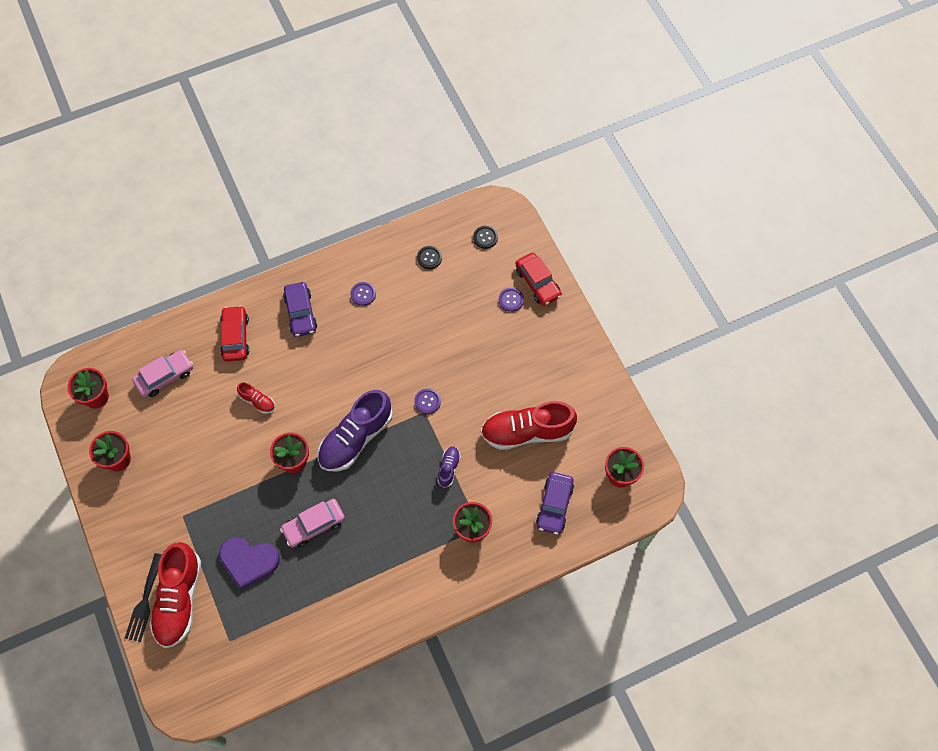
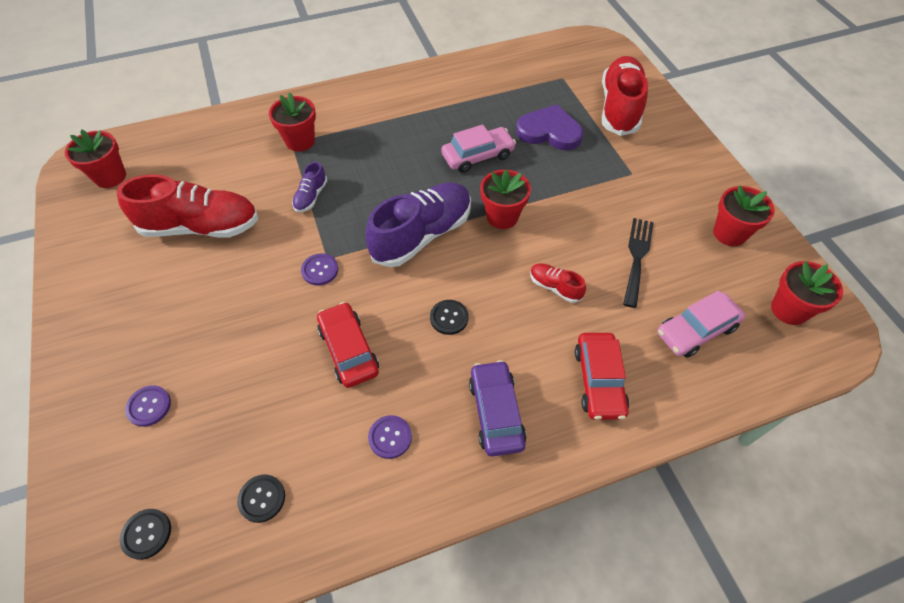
camera: 175 degrees left, 10 degrees down
black fork [125,553,162,642] -> black fork moved to [623,218,654,308]
red car [516,253,562,306] -> red car moved to [317,302,379,388]
purple car [536,472,574,535] -> none
none -> black button [430,300,468,335]

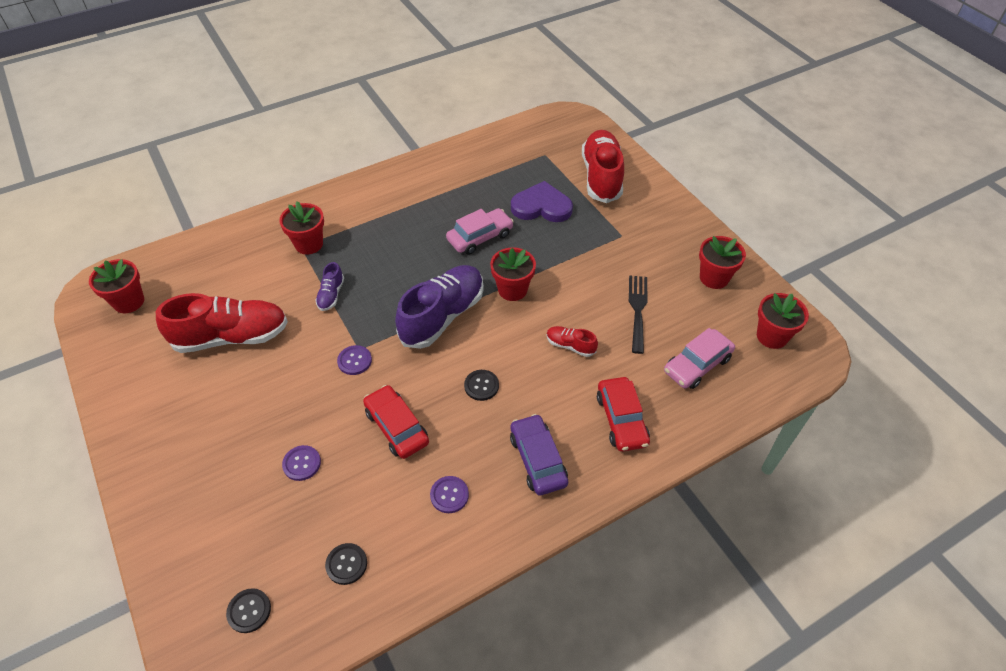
camera: 10 degrees left, 5 degrees down
purple button [125,385,171,427] -> purple button moved to [282,445,321,481]

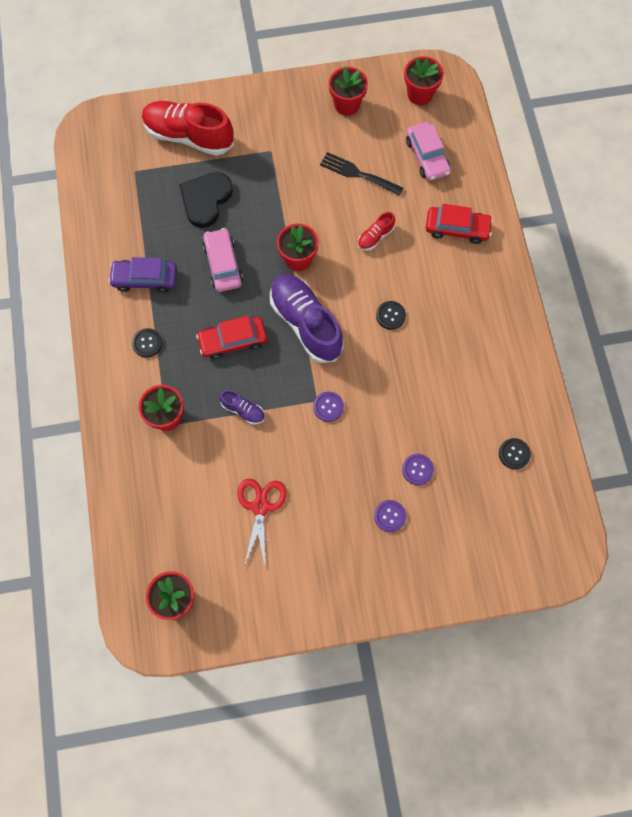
camera: 70 degrees left, 20 degrees up
red shoe [156,293,288,353] -> red scissors [237,479,286,569]
black button [226,588,271,633] -> black button moved to [132,328,162,357]
red car [363,385,429,459] -> red car moved to [196,316,267,359]
purple button [430,476,469,513] -> purple button moved to [374,500,406,532]
purple car [510,414,568,495] -> purple car moved to [108,257,177,293]
purple heart [511,181,573,222] -> black heart [179,172,233,228]

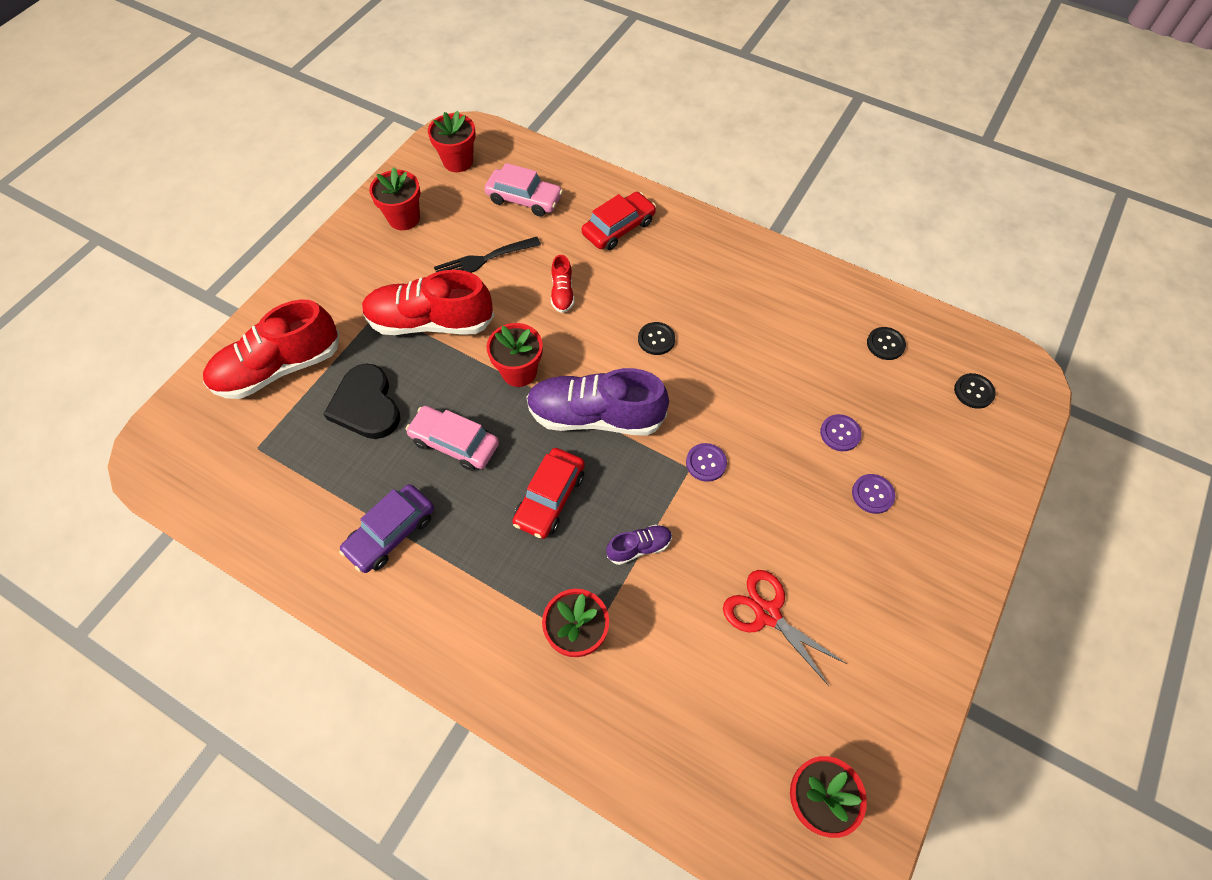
camera: 50 degrees left, 10 degrees down
black button [132,328,162,357] -> black button moved to [954,373,996,409]
none -> red shoe [362,270,494,335]

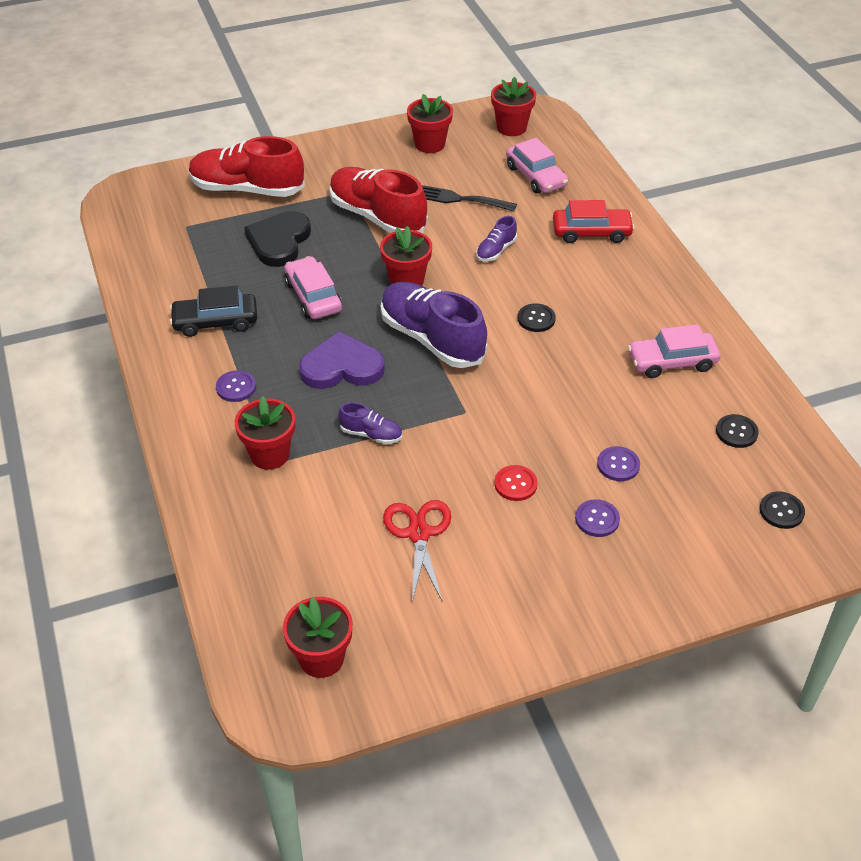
camera: 40 degrees right, 15 degrees down
purple car [339,484,434,573] -> black car [170,285,257,337]
red car [512,448,585,539] -> purple heart [299,331,385,389]
red shoe [551,255,574,313] -> purple shoe [476,216,517,261]
purple button [686,443,727,482] -> purple button moved to [216,370,256,402]
none -> red button [494,465,538,501]
none -> pink car [628,324,721,378]

